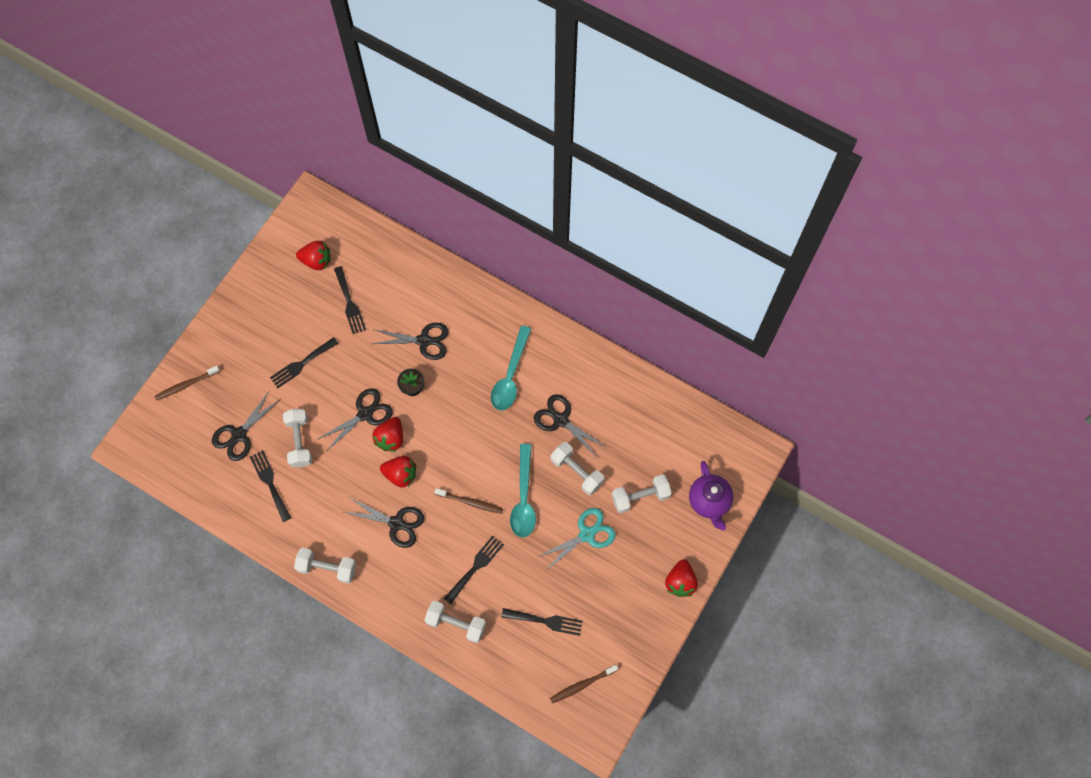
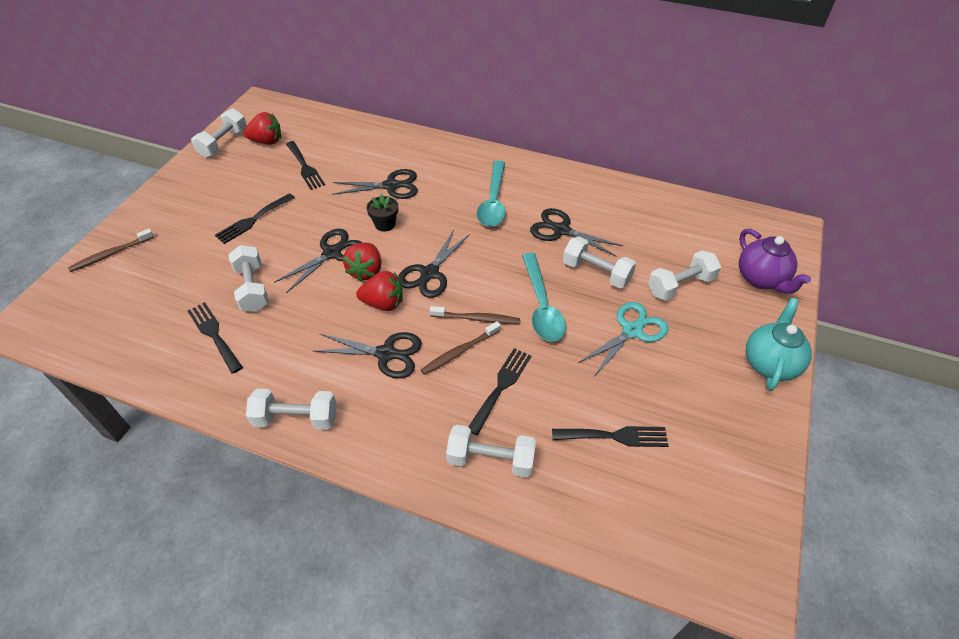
camera: 10 degrees left, 20 degrees down
black scissors [212,390,280,461] -> black scissors moved to [398,230,470,298]
brown toothbrush [550,665,618,703] -> brown toothbrush moved to [421,321,501,375]
red strawberry [665,559,698,597] -> turquoise teapot [746,298,812,391]
none -> white dumbbell [191,108,247,158]

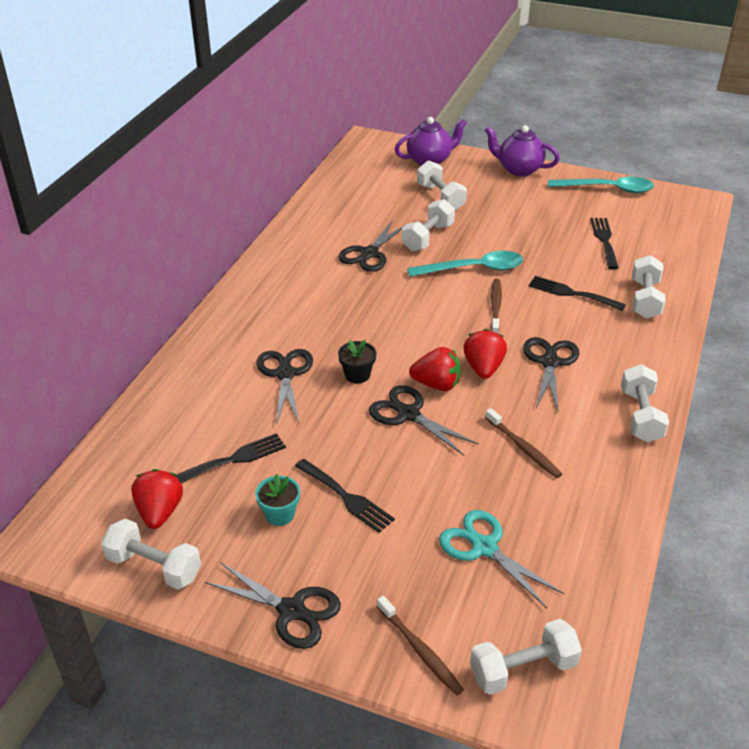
camera: 90 degrees left, 10 degrees down
black fork [188,302,243,374] -> none
white dumbbell [228,245,269,312] -> white dumbbell moved to [470,619,582,695]
black scissors [398,230,470,298] -> black scissors moved to [205,562,341,649]
brown toothbrush [421,321,501,375] -> brown toothbrush moved to [485,408,562,478]
turquoise spoon [477,160,506,227] -> turquoise spoon moved to [548,177,654,193]
turquoise scissors [578,302,669,375] -> turquoise scissors moved to [439,510,564,608]
turquoise teapot [746,298,812,391] -> purple teapot [485,125,560,177]
none -> turquoise flower pot [255,474,300,526]

